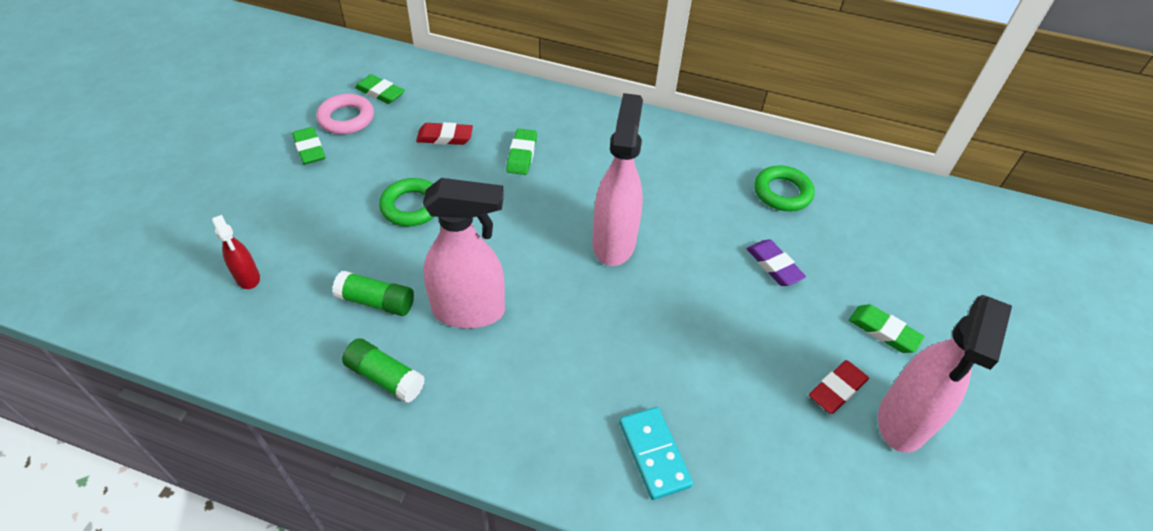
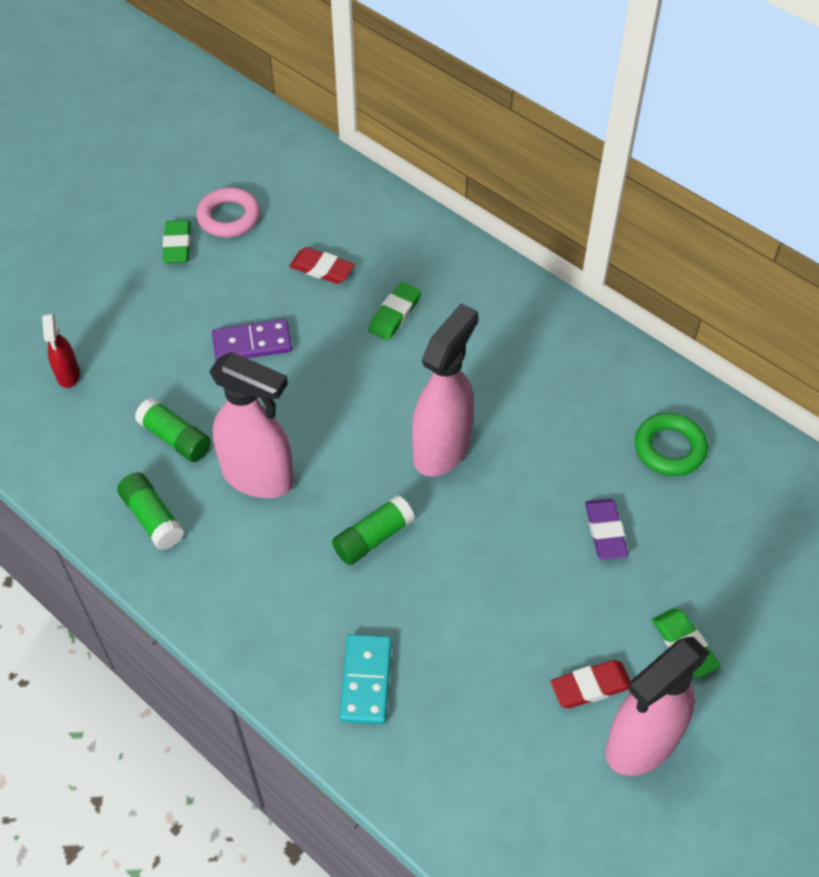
camera: 25 degrees right, 5 degrees up
green eraser [355,74,405,104] -> none
green ring [379,178,434,227] -> purple domino [212,319,292,361]
none -> green glue stick [332,495,415,565]

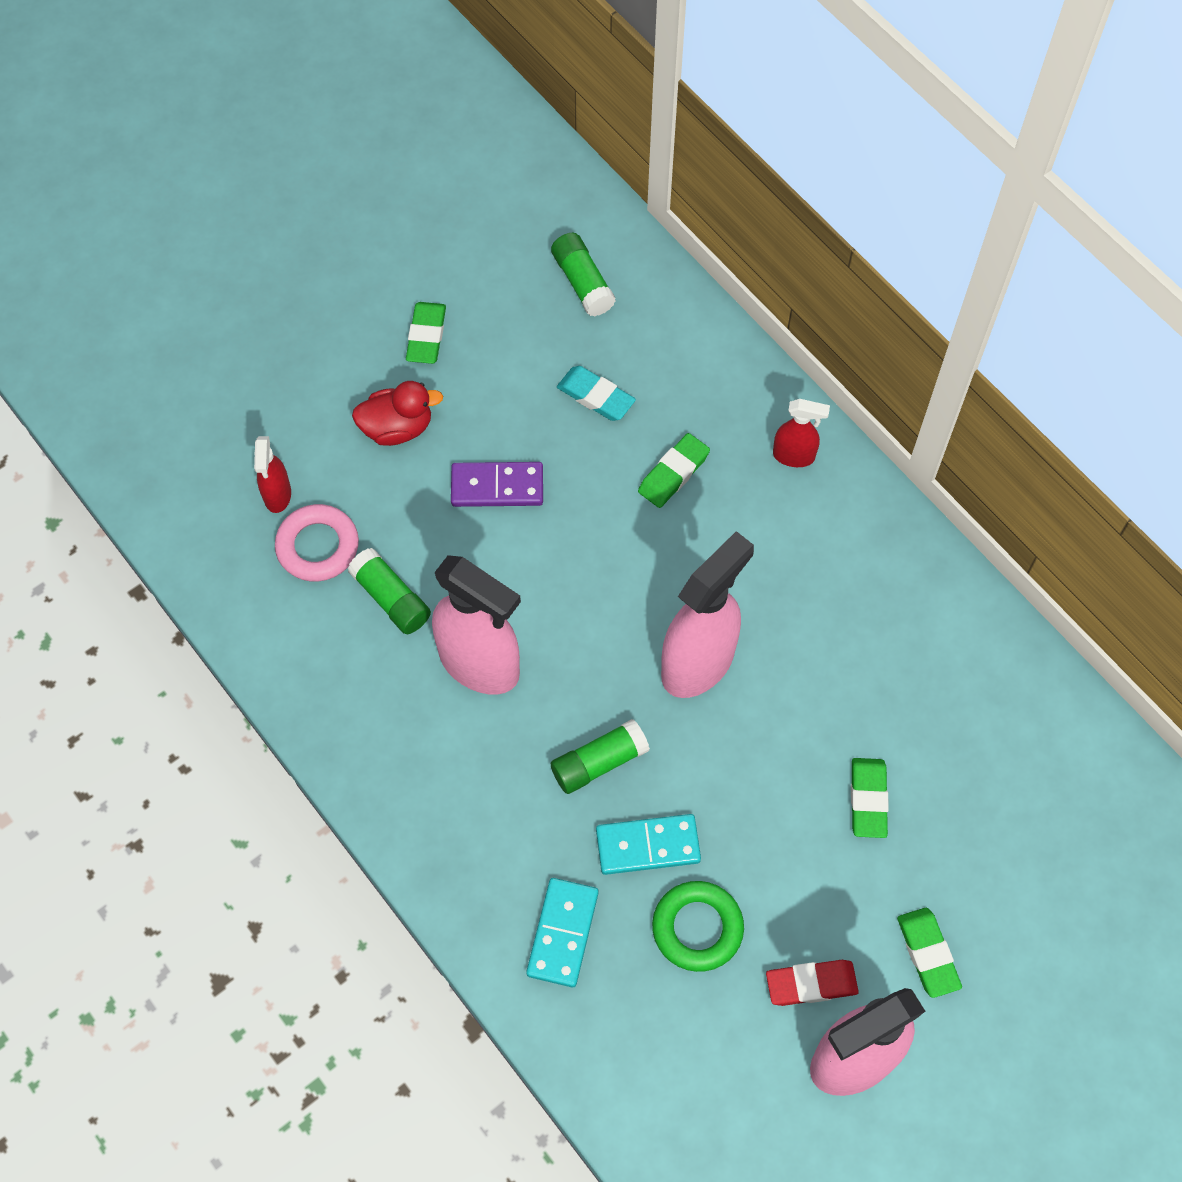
camera: 10 degrees right, 10 degrees up
green glue stick [117,472,184,550] -> green glue stick moved to [551,233,616,317]
pink ring [196,188,260,237] -> pink ring moved to [275,504,359,582]
red eraser [289,247,355,284] -> turquoise eraser [557,366,636,421]
purple eraser [585,499,629,560] -> green eraser [851,758,889,838]
green ring [635,413,708,476] -> green ring moved to [652,881,744,972]
none -> red duck [352,381,443,446]
none -> turquoise domino [596,814,701,875]
none -> red spray bottle [773,399,830,467]

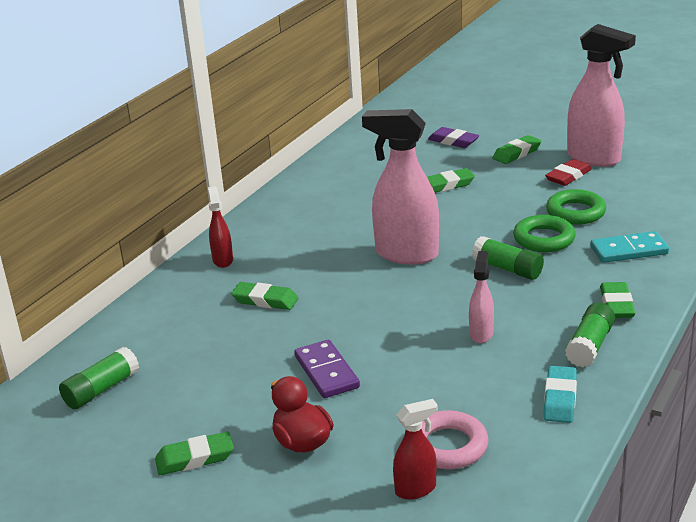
camera: 110 degrees left, 35 degrees down
green glue stick [347,548,431,634] -> green glue stick moved to [565,302,615,367]
pink spray bottle [432,555,521,695] -> pink spray bottle [469,251,494,343], size x0.50
turquoise eraser [557,366,636,421] -> turquoise eraser moved to [543,366,577,423]
turquoise domino [596,814,701,875] -> green ring [513,215,576,252]
red eraser [766,960,859,1006] -> red eraser turned 75 degrees clockwise [545,159,592,186]
none -> purple eraser [428,127,479,148]
none -> green eraser [600,282,635,318]

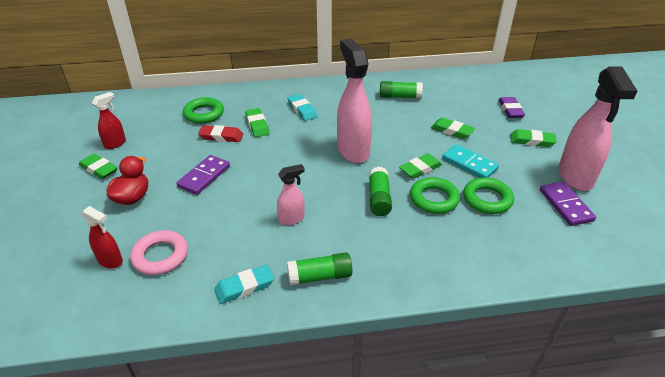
camera: 50 degrees right, 10 degrees up
green glue stick [59,347,139,409] -> green glue stick moved to [380,81,423,99]
red spray bottle [208,187,233,268] -> red spray bottle moved to [92,92,126,149]
red eraser [545,159,592,186] -> red eraser moved to [198,125,243,142]
turquoise domino [590,231,669,263] -> turquoise domino moved to [442,144,499,178]
green eraser [600,282,635,318] -> green eraser moved to [399,153,442,179]
none -> green ring [183,97,224,124]
none -> turquoise eraser [287,94,317,121]
none -> purple domino [540,182,596,226]

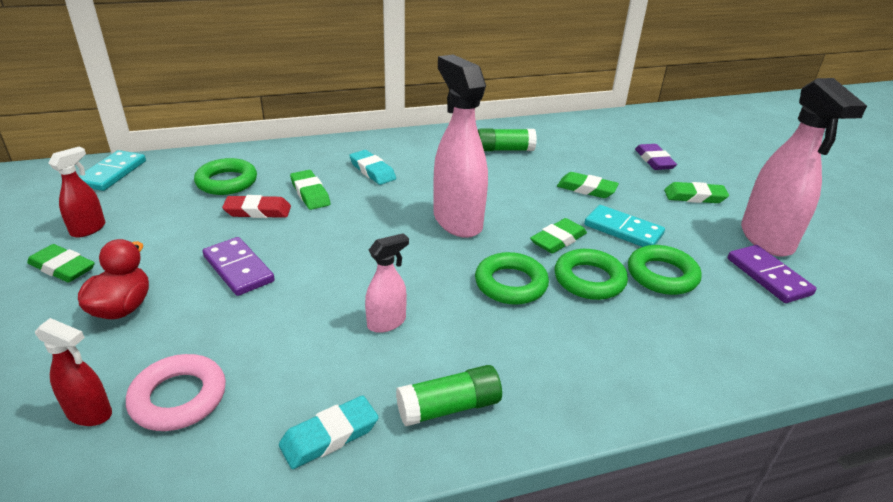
camera: 10 degrees left, 5 degrees down
purple domino [176,155,230,195] -> purple domino turned 60 degrees counterclockwise [203,237,275,296]
green glue stick [369,167,392,216] -> green ring [475,252,549,305]
none -> turquoise domino [79,150,146,191]

